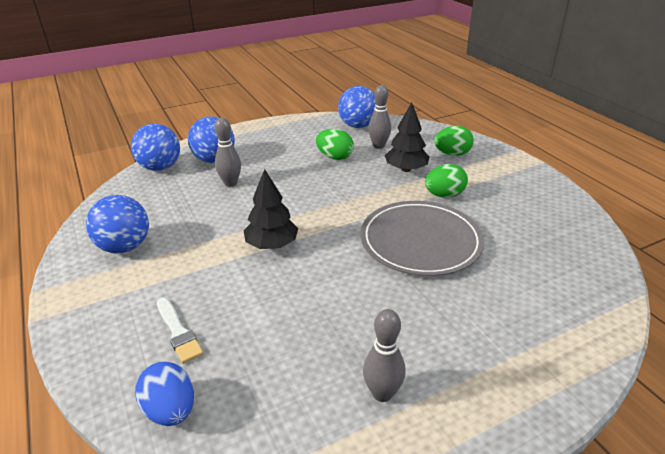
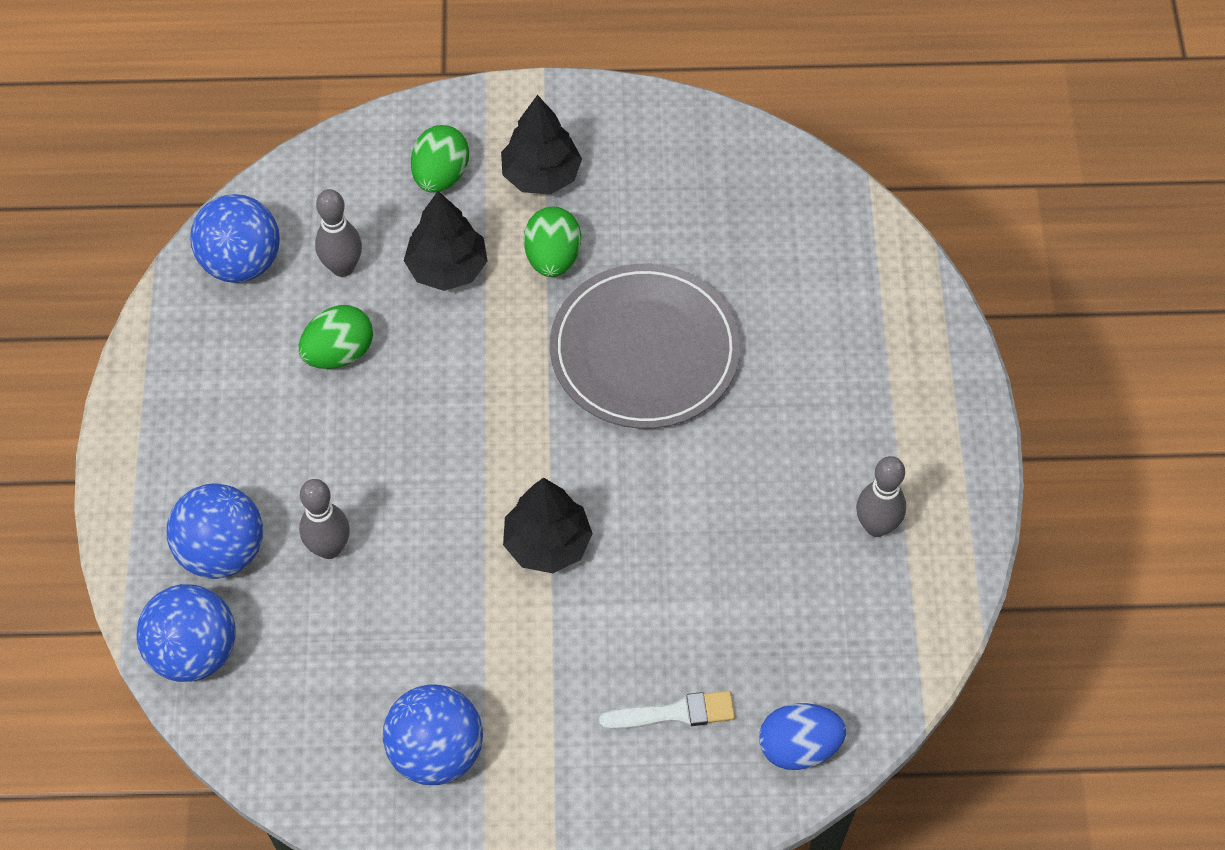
camera: 65 degrees left, 25 degrees up
none -> black tree [501,95,582,195]

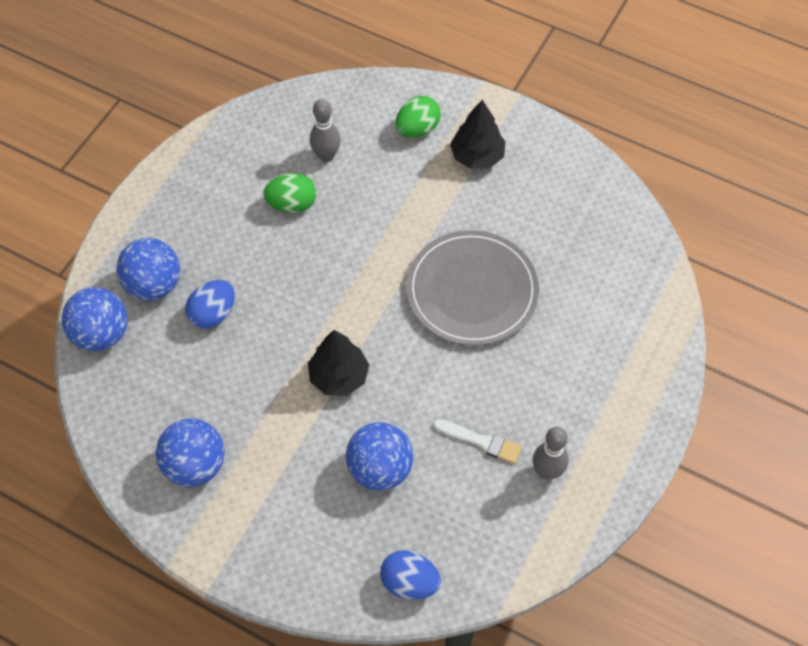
camera: 30 degrees right, 0 degrees up
blue ball [190,194,280,283] -> blue ball moved to [346,422,414,491]
grey bowling pin [299,479,350,559] -> blue egg [185,280,235,329]
black tree [404,191,487,291] -> none
green egg [524,206,581,277] -> none
white brush [599,691,735,730] -> white brush moved to [433,419,522,464]

